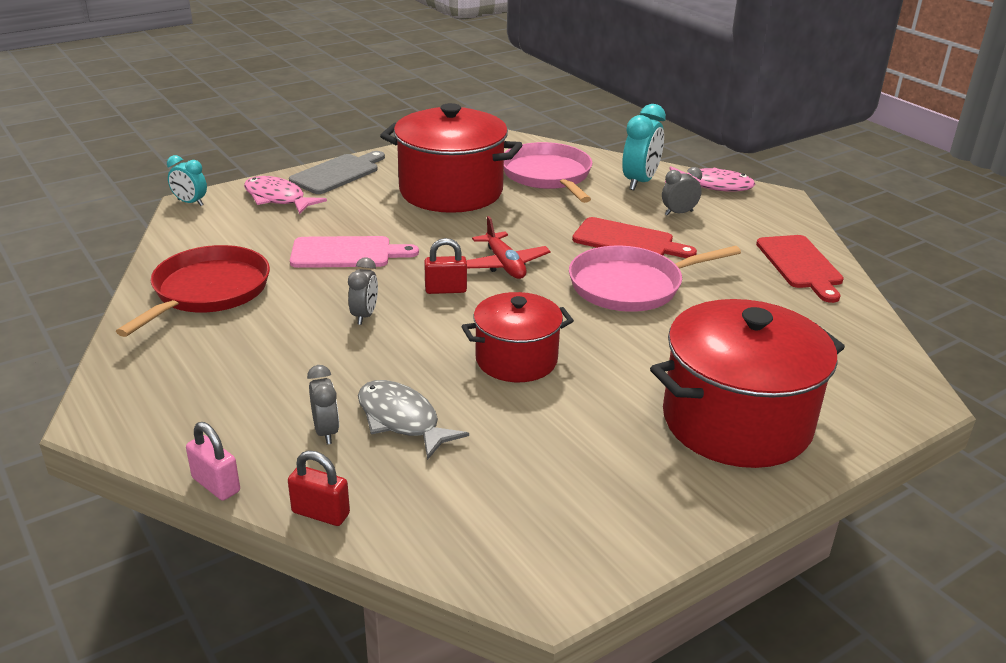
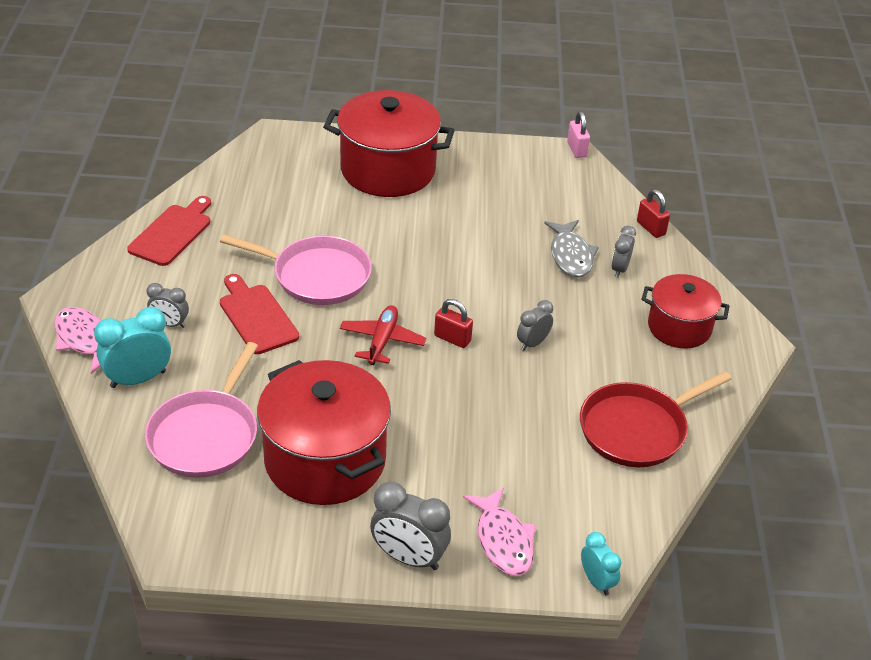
camera: 145 degrees left, 10 degrees up
pink padlock [186,422,240,501] -> pink padlock moved to [567,111,590,158]
grey cutting board [289,151,385,194] -> grey clock [370,481,451,570]
pink cutting board [290,236,419,268] -> none
red pot [461,292,574,382] -> red pot moved to [642,274,730,348]

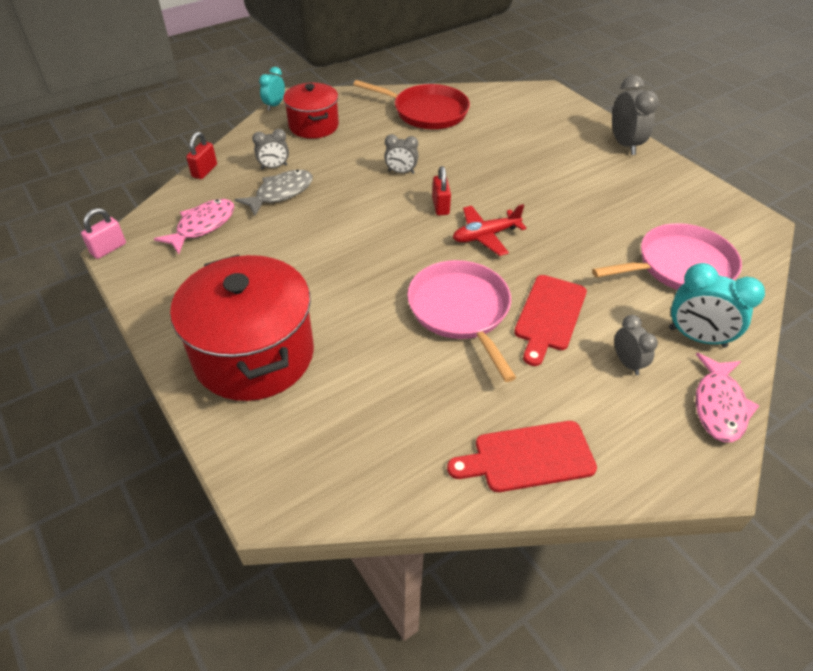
camera: 125 degrees left, 5 degrees up
red pot [257,360,391,505] -> none
pink fish [463,487,536,576] -> pink fish moved to [154,199,234,254]
turquoise clock [581,532,621,596] -> turquoise clock moved to [259,67,285,111]

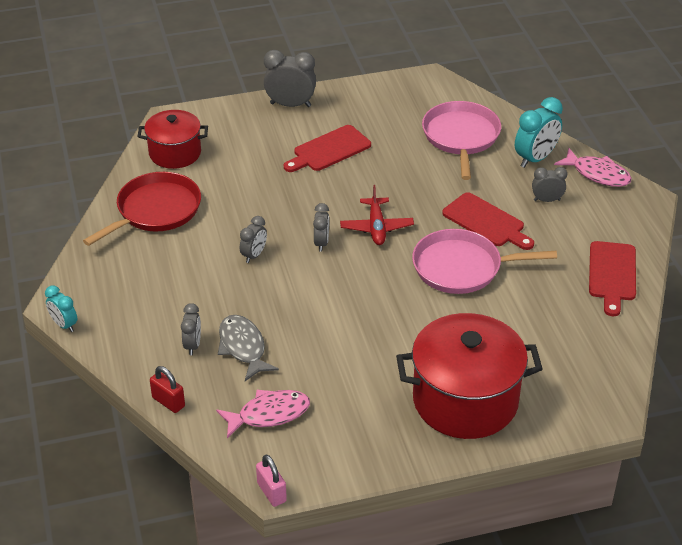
camera: 70 degrees left, 5 degrees down
pink fish [154,199,234,254] -> pink fish turned 105 degrees clockwise [216,390,310,438]
red pot [283,83,339,139] -> red pot moved to [137,110,208,169]
red padlock [432,166,451,215] -> grey clock [313,203,329,252]
none -> red cutting board [284,125,371,172]

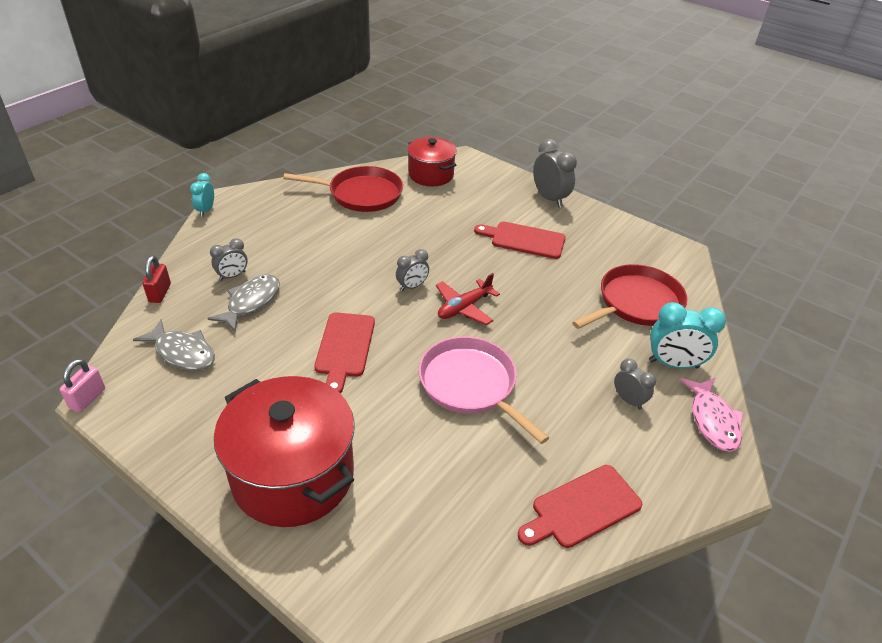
camera: 50 degrees right, 0 degrees up
pink fish [216,390,310,438] -> grey fish [133,319,215,371]
grey clock [240,216,267,263] -> none
pink pan [422,101,501,180] -> red pan [572,264,688,329]
red cutting board [442,192,534,250] -> red cutting board moved to [314,312,375,394]

